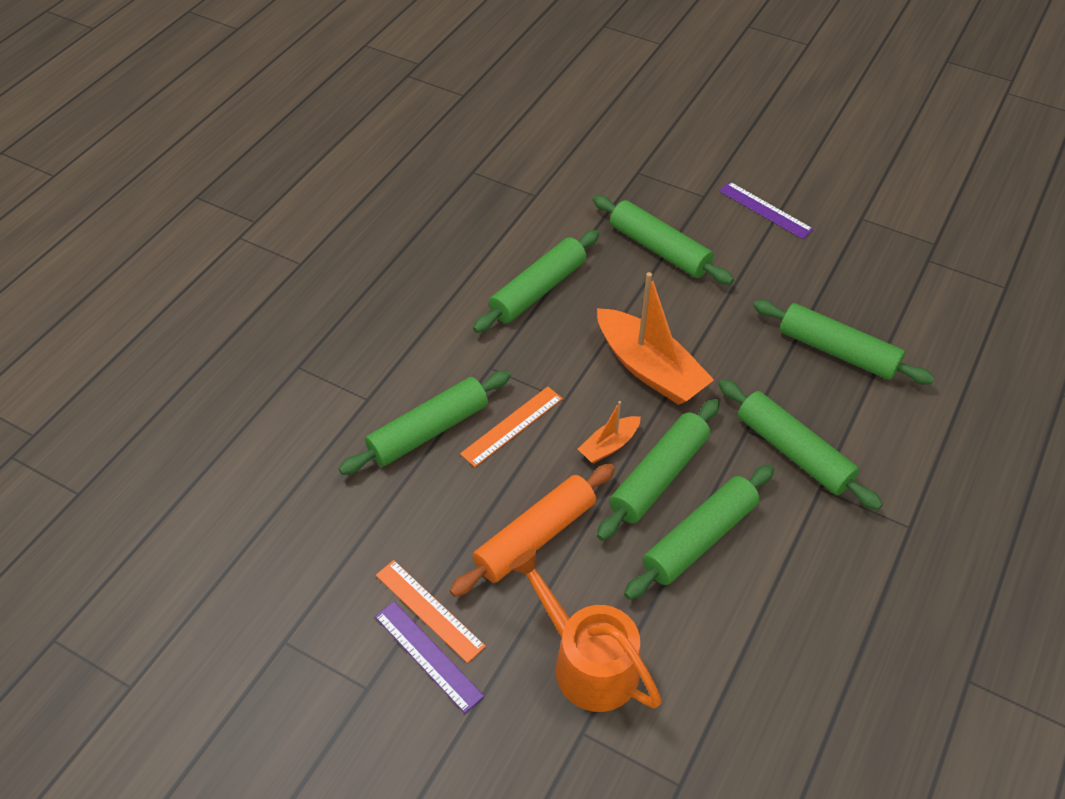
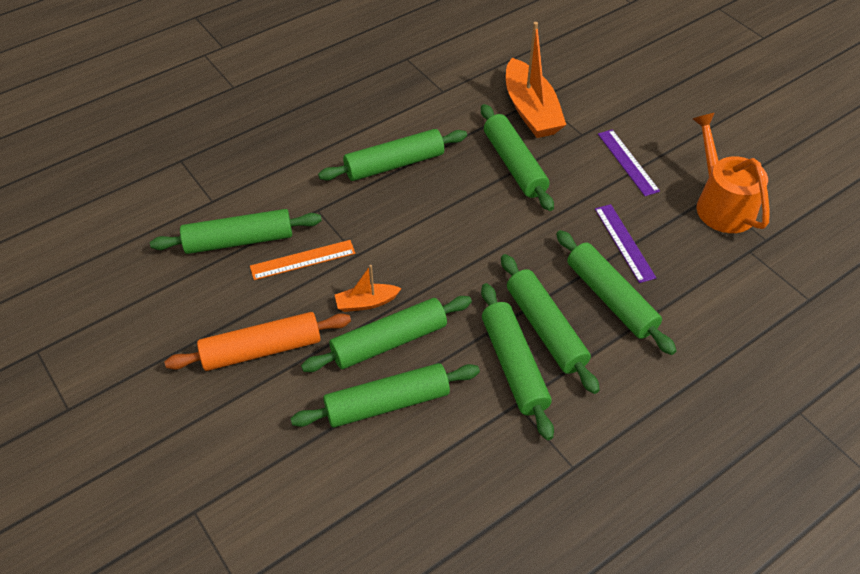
camera: 25 degrees right, 0 degrees up
purple ruler [375,601,484,713] -> purple ruler moved to [595,204,656,283]
orange ruler [376,560,486,663] -> none
orange watering can [509,549,662,712] -> orange watering can moved to [693,113,770,233]
orange boat [597,272,714,405] -> orange boat moved to [506,22,566,138]
none -> green rolling pin [501,254,600,394]

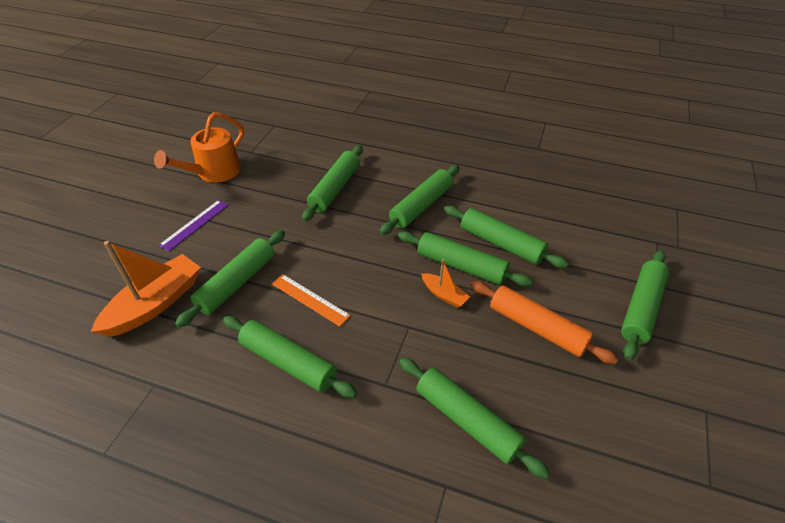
camera: 125 degrees left, 5 degrees down
orange ruler [250,240,355,280] -> orange ruler moved to [272,274,351,327]
green rolling pin [501,254,600,394] -> green rolling pin moved to [621,250,669,360]
purple ruler [595,204,656,283] -> none

